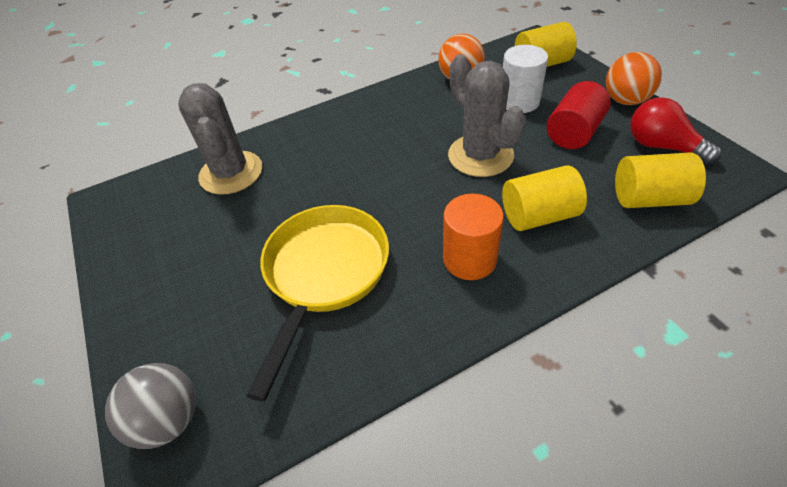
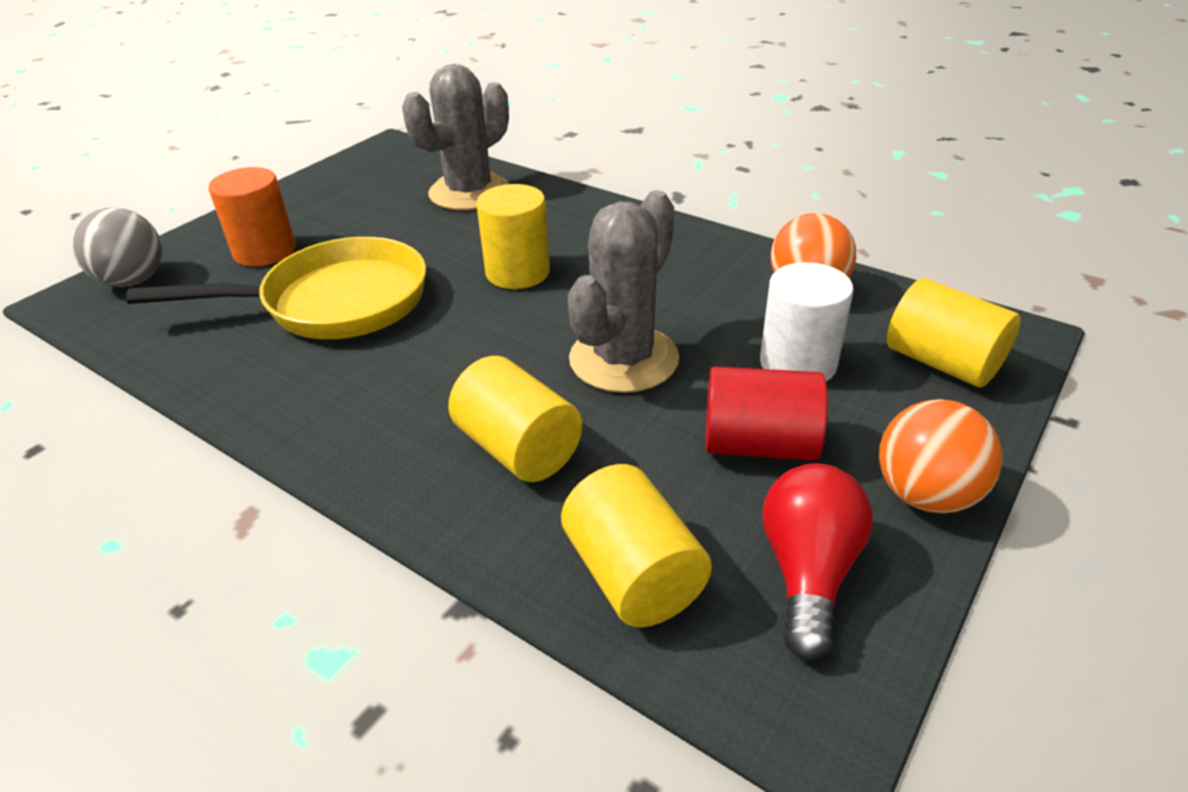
camera: 60 degrees right, 10 degrees down
orange cylinder [443,194,504,280] -> orange cylinder moved to [208,167,296,267]
none -> yellow cylinder [476,184,550,289]

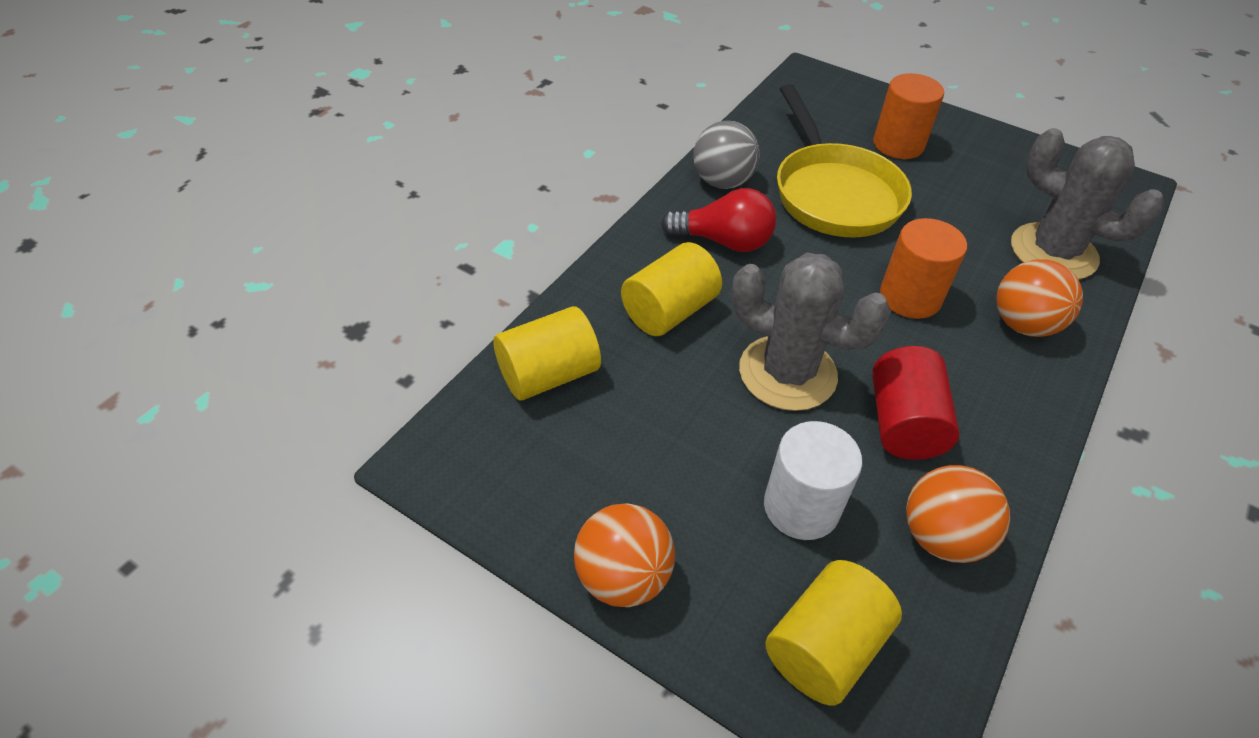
camera: 85 degrees right, 10 degrees up
grey ball [72,208,162,287] -> grey ball moved to [693,121,760,189]
yellow cylinder [476,184,550,289] -> orange cylinder [880,218,967,319]
red cylinder [705,366,828,461] -> red cylinder moved to [872,346,960,460]
red light bulb [762,463,873,660] -> red light bulb moved to [661,188,776,252]
none -> orange ball [996,260,1083,337]

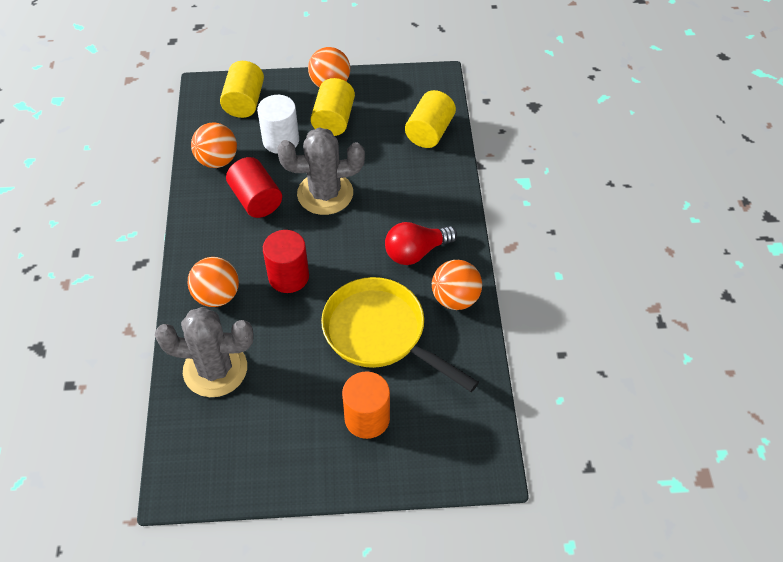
camera: 145 degrees right, 5 degrees up
yellow cylinder [621,242,722,336] -> yellow cylinder moved to [311,78,355,136]
grey ball [693,121,760,189] -> orange ball [432,260,482,310]
orange cylinder [880,218,967,319] -> red cylinder [263,230,309,293]

